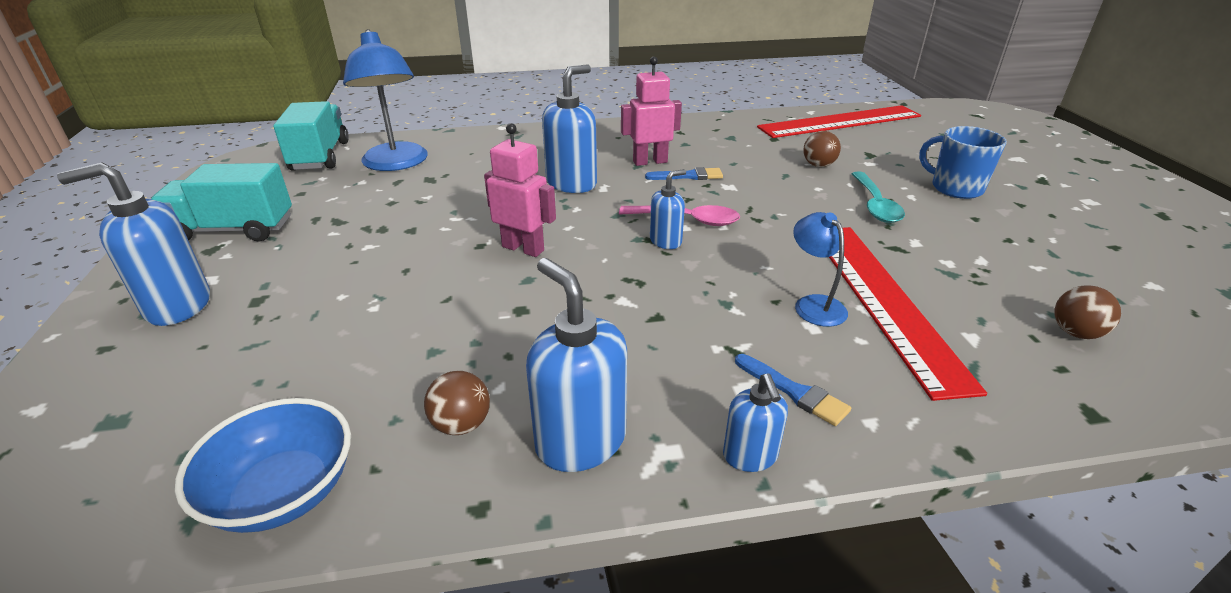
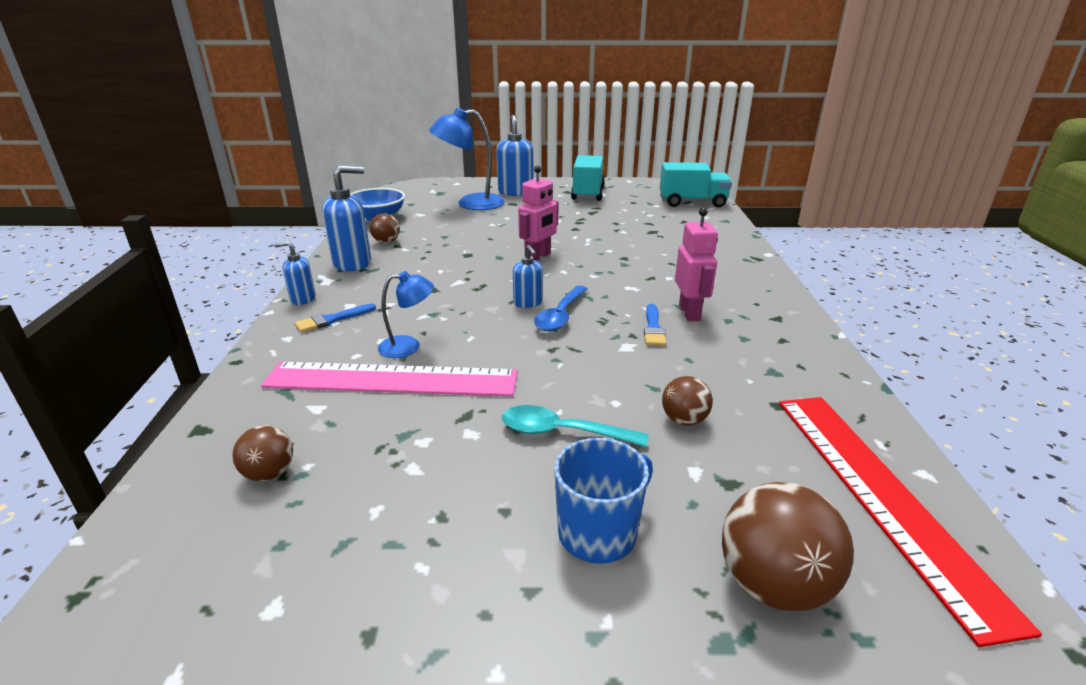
camera: 100 degrees right, 5 degrees down
blue lamp [343,29,428,171] -> blue lamp moved to [429,108,505,210]
blue soap dispenser [542,64,597,193] -> none
pink spoon [619,205,740,226] -> blue spoon [534,285,588,331]
red ruler [829,227,987,401] -> pink ruler [261,362,518,396]
none -> brown ball [722,482,854,611]

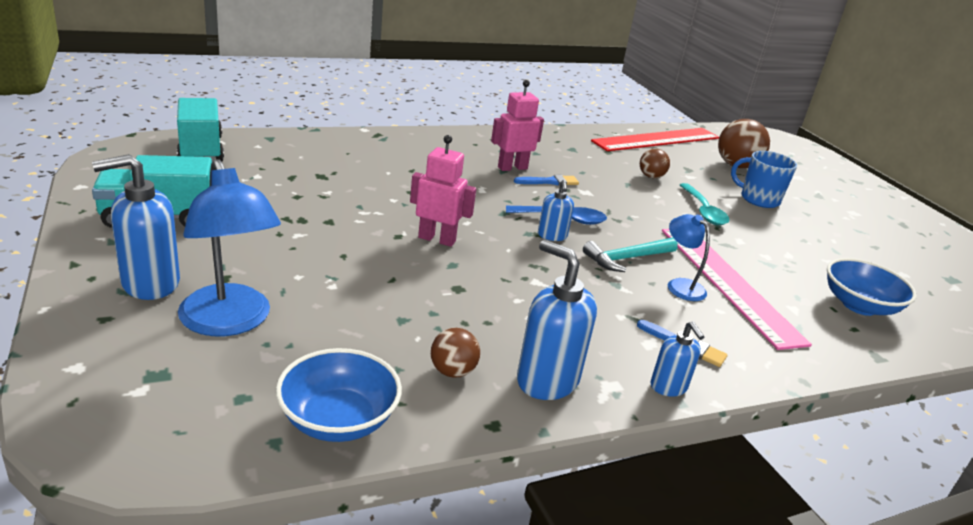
camera: 115 degrees left, 0 degrees up
brown ball [232,425,293,481] -> blue bowl [827,258,917,316]
blue soap dispenser [513,245,543,308] -> blue soap dispenser turned 135 degrees clockwise [538,180,574,241]
none -> turquoise hammer [583,238,678,272]

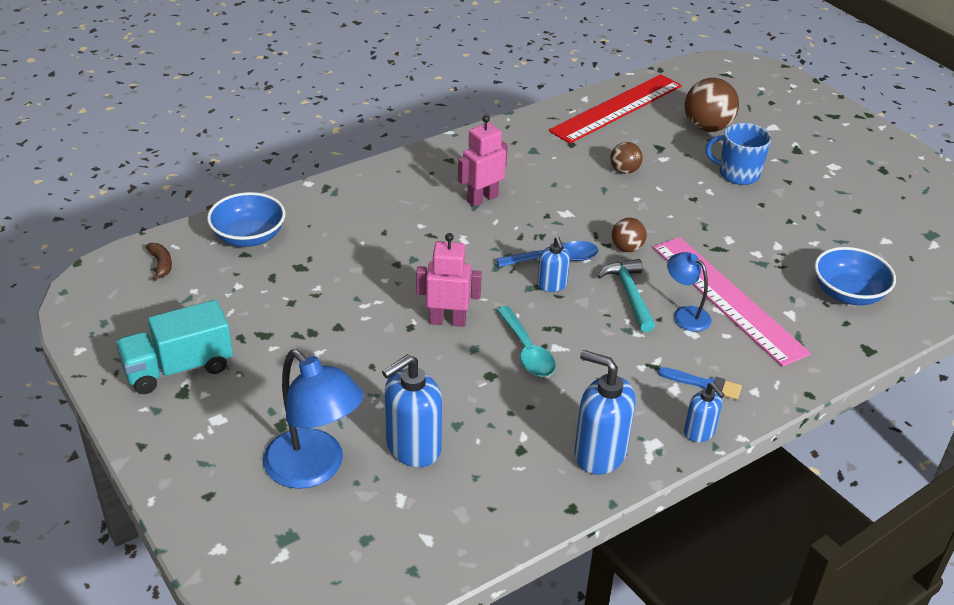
camera: 10 degrees left, 10 degrees up
blue soap dispenser [92,154,180,300] -> blue soap dispenser moved to [382,354,442,467]
turquoise truck [177,98,224,162] -> brown banana [146,243,172,281]
blue bowl [276,348,402,442] -> blue bowl moved to [207,192,285,247]
brown ball [431,328,480,378] -> brown ball moved to [612,218,647,252]
blue brush [514,175,579,186] -> none
turquoise hammer [583,238,678,272] -> turquoise hammer turned 120 degrees clockwise [597,259,655,332]
turquoise spoon [680,183,730,225] -> turquoise spoon moved to [497,306,556,377]

